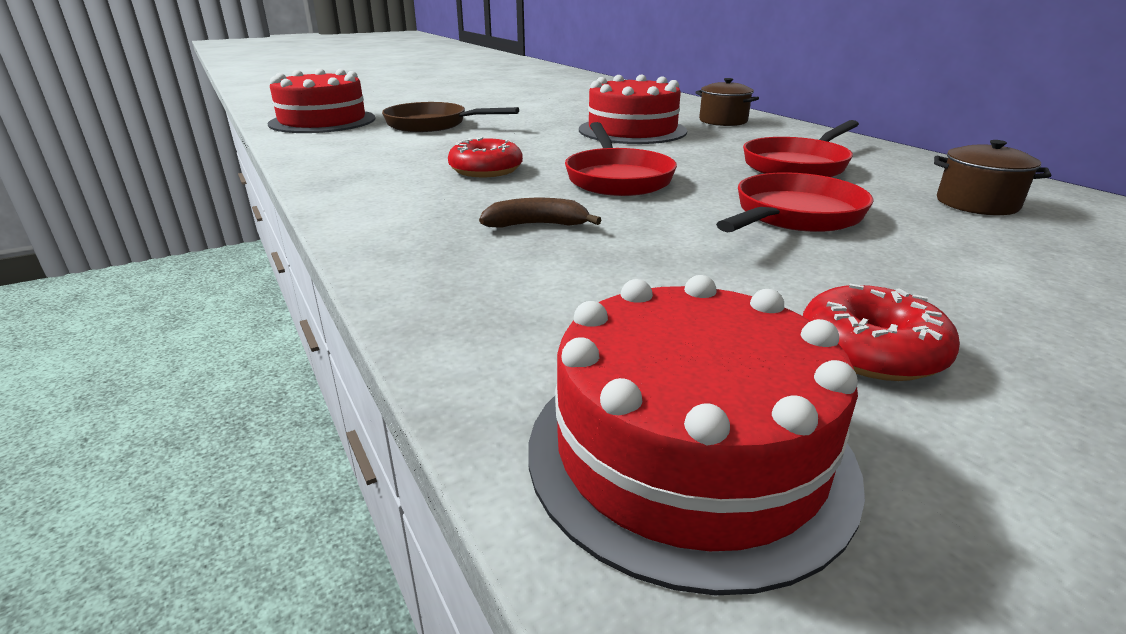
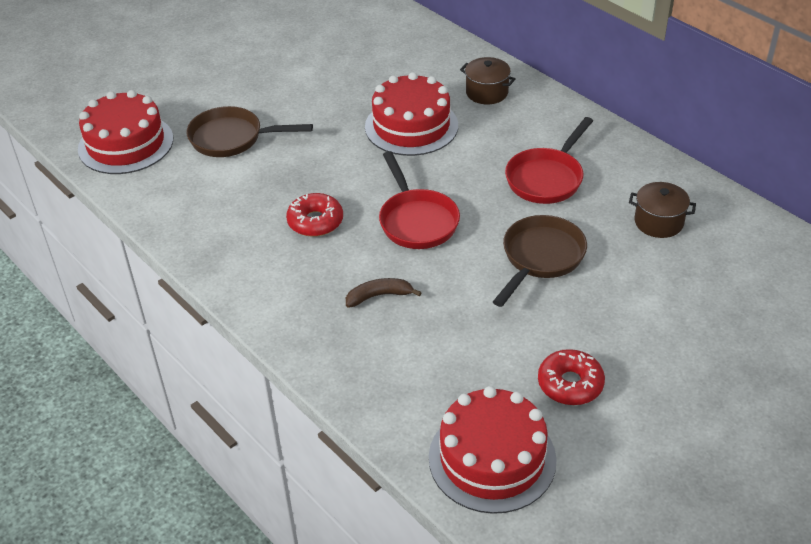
camera: 10 degrees left, 15 degrees up
red pan [716,172,874,232] -> brown pan [493,215,587,307]

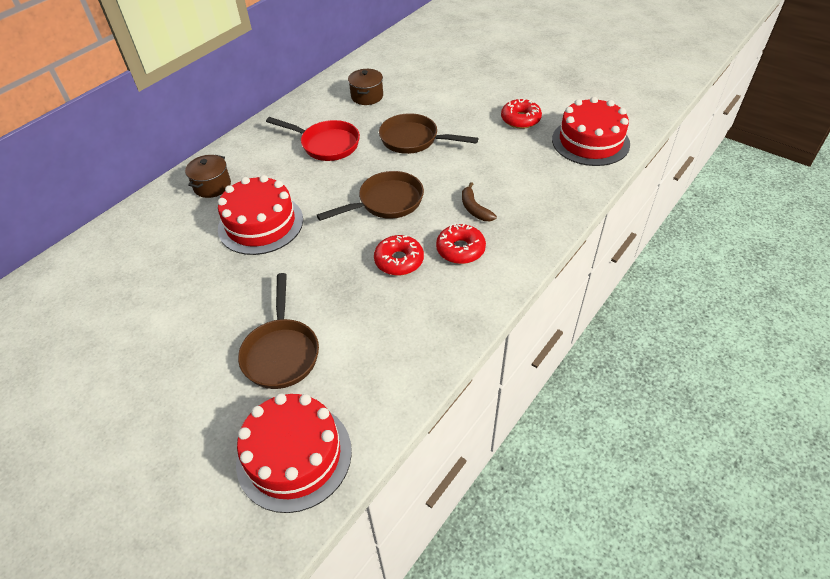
camera: 100 degrees left, 5 degrees up
red pan [379,151,460,249] -> brown pan [317,171,424,221]
none -> red donut [436,223,486,264]

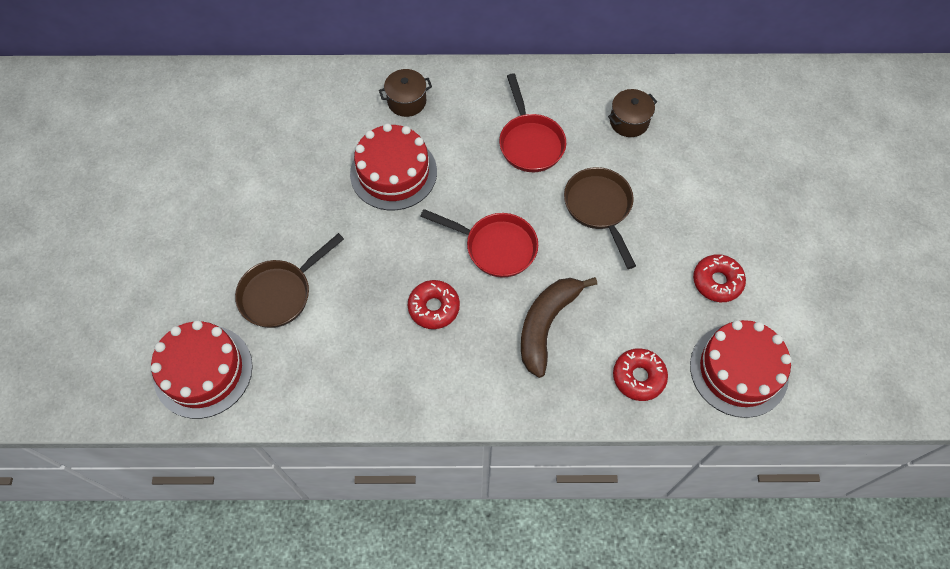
camera: 50 degrees right, 15 degrees up
brown pan [317,171,424,221] -> red pan [420,209,538,278]
red donut [436,223,486,264] -> red donut moved to [613,348,668,401]
brown banana [462,182,497,221] -> brown banana [521,277,597,378], size x1.86

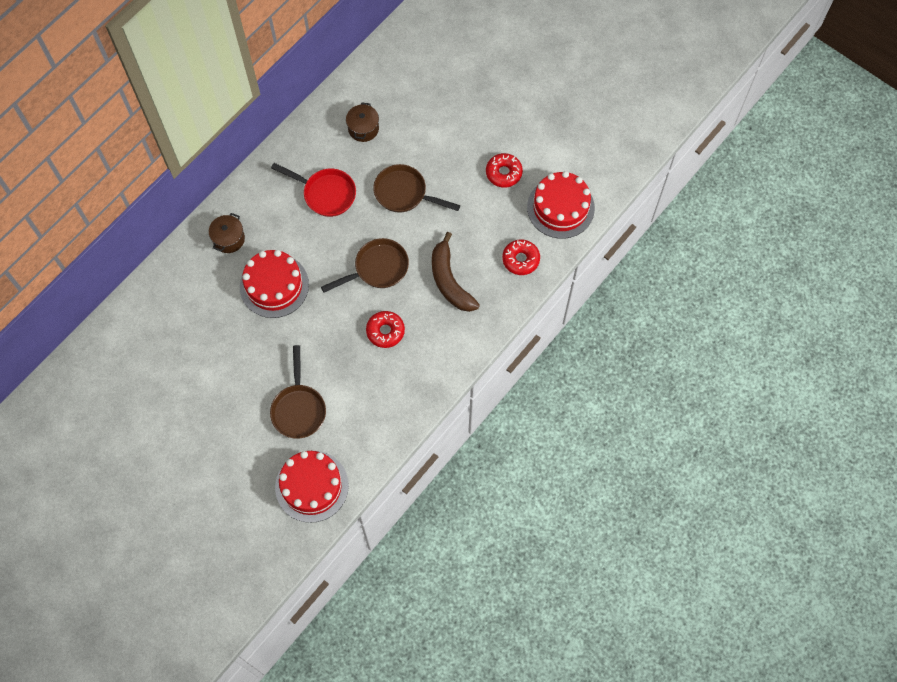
camera: 50 degrees left, 5 degrees up
red pan [420,209,538,278] -> brown pan [321,238,409,292]

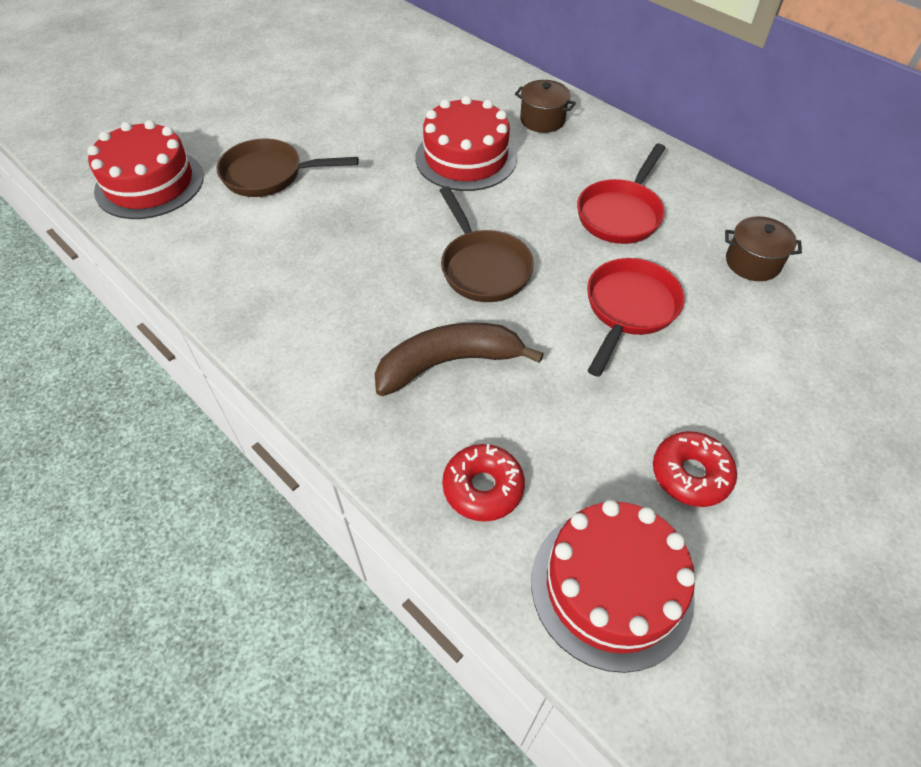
camera: 95 degrees right, 15 degrees down
red donut [366,311,405,348] -> none
brown pan [373,164,460,213] -> red pan [587,258,685,377]

